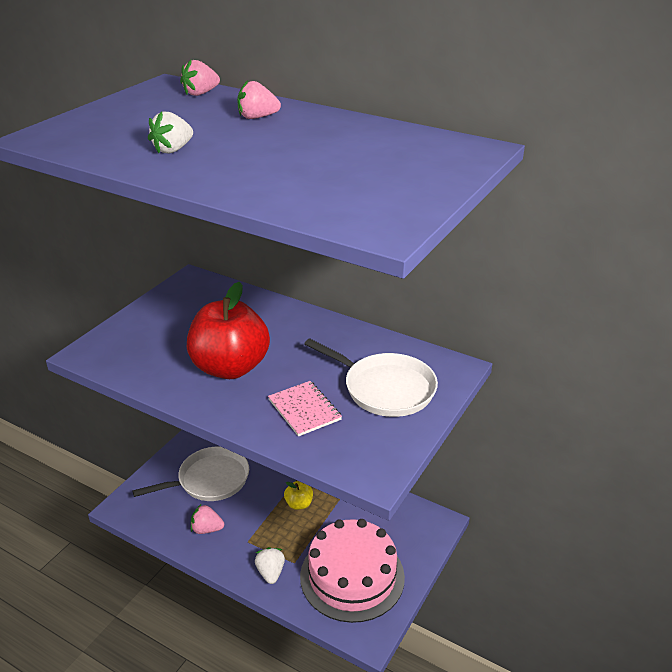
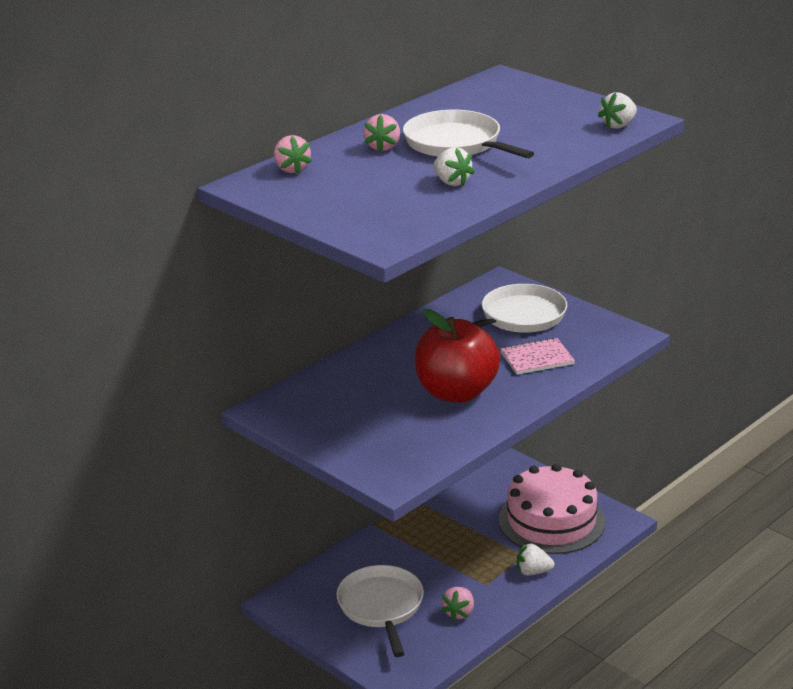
camera: 75 degrees left, 5 degrees down
yellow apple [284,481,313,510] -> none
none -> white pan [403,110,534,158]
none -> white strawberry [598,92,637,129]

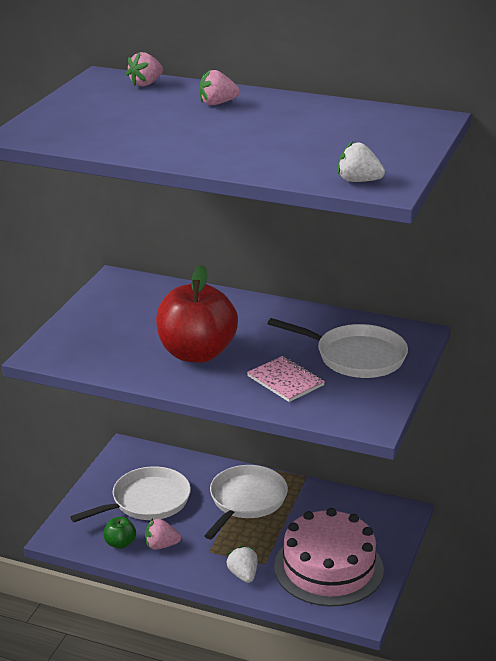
camera: 65 degrees right, 0 degrees up
white pan [403,110,534,158] -> white pan moved to [204,465,288,539]
white strawberry [433,147,475,186] -> none
none -> green apple [103,517,136,549]

